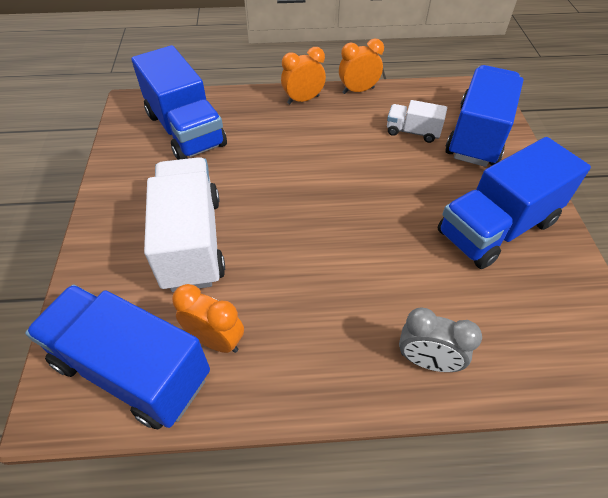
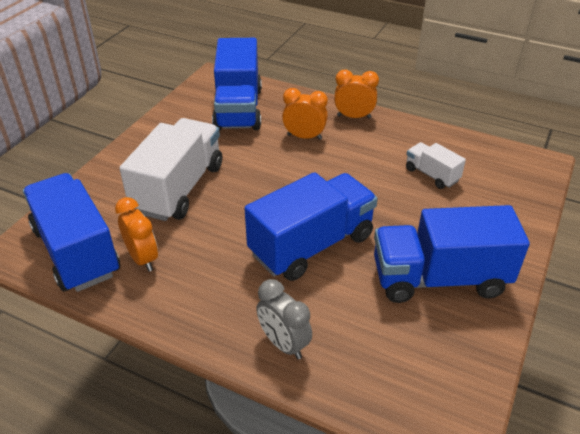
camera: 30 degrees right, 10 degrees down
orange clock [339,39,384,94] -> orange clock moved to [282,88,328,140]
blue truck [445,65,523,167] -> blue truck moved to [244,172,378,281]

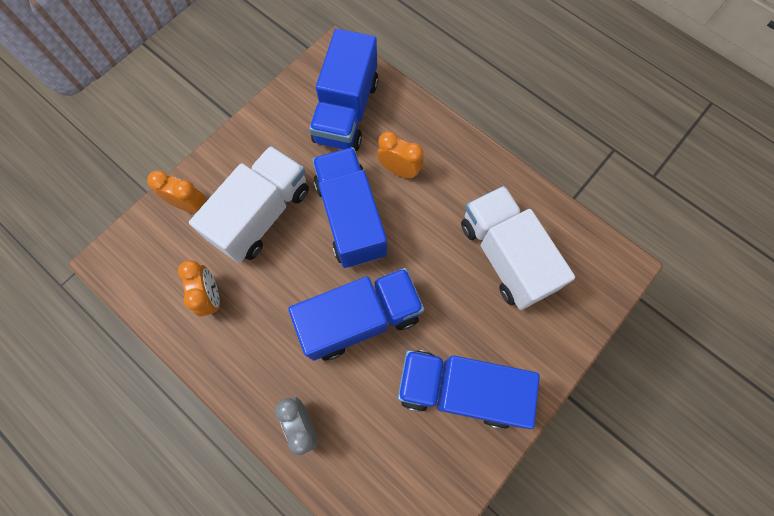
camera: 15 degrees right, 30 degrees up
blue truck [23,173,120,292] -> blue truck moved to [312,147,387,268]
orange clock [334,69,379,118] -> orange clock moved to [147,170,206,214]
white truck [406,142,466,189] -> white truck [461,186,575,310], size x2.03

